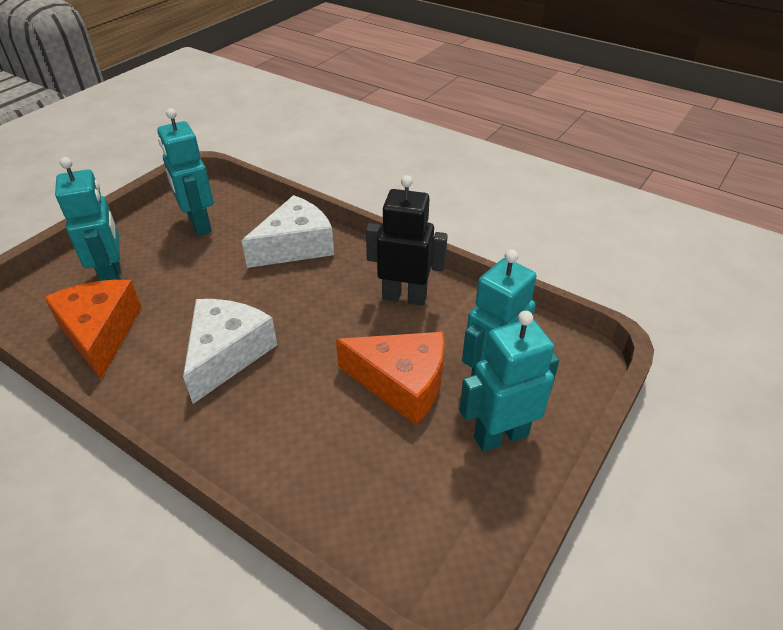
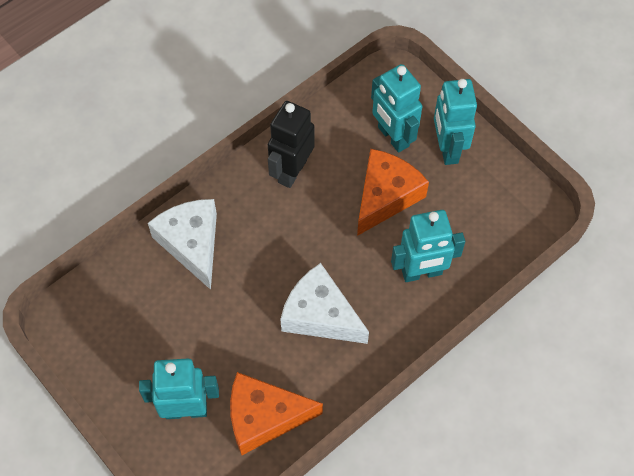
camera: 75 degrees left, 20 degrees up
turquoise robot [157,108,213,236] -> turquoise robot moved to [391,210,465,282]

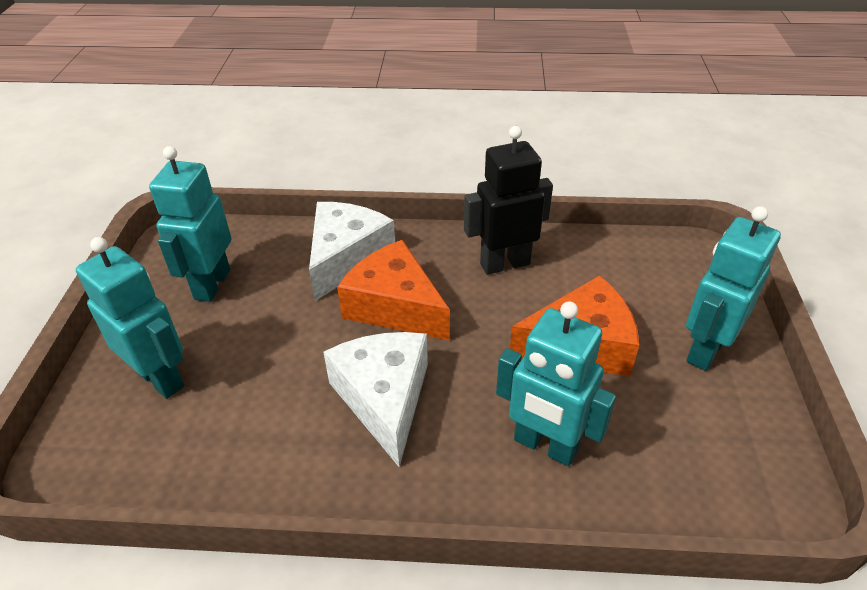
camera: 45 degrees right, 20 degrees down
orange cheese [230,372,323,455] -> orange cheese moved to [337,240,450,341]
turquoise robot [371,64,422,153] -> turquoise robot moved to [149,146,231,302]

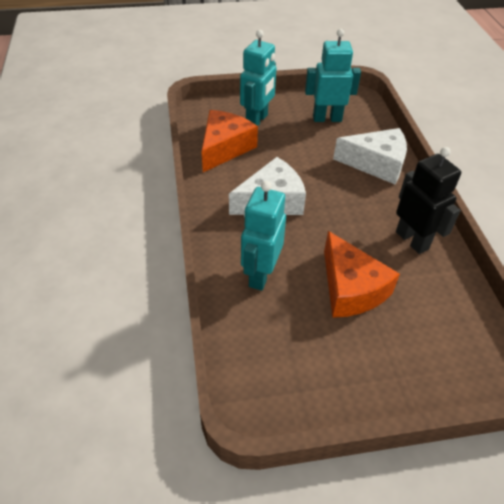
camera: 75 degrees right, 5 degrees up
orange cheese [337,240,450,341] -> orange cheese moved to [201,110,258,172]
turquoise robot [686,206,781,371] -> none

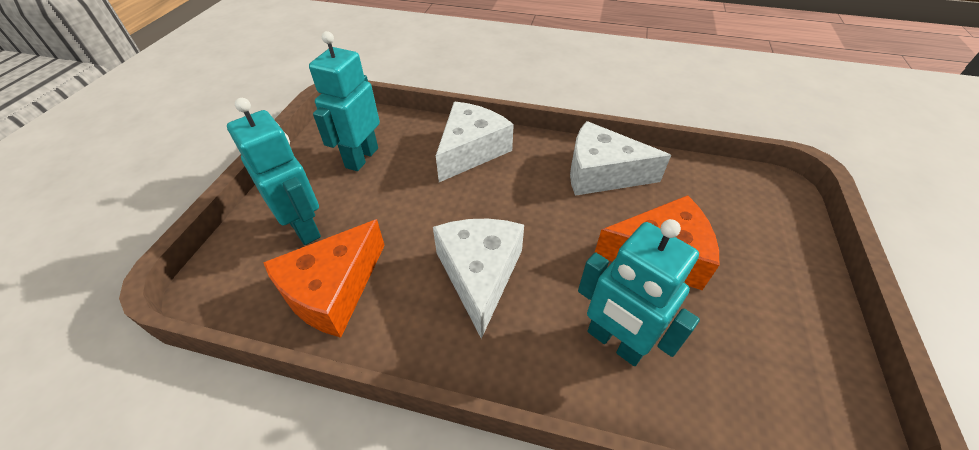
camera: 65 degrees left, 0 degrees up
orange cheese [201,110,258,172] -> orange cheese turned 105 degrees counterclockwise [263,219,385,338]
black robot [396,147,461,254] -> white cheese [570,121,671,196]

